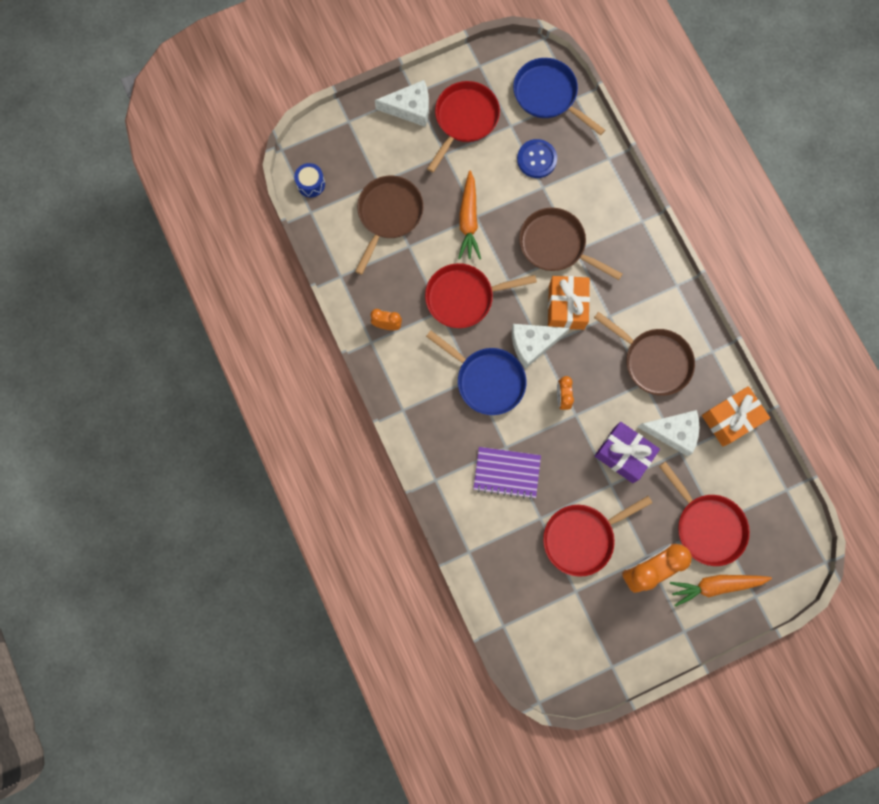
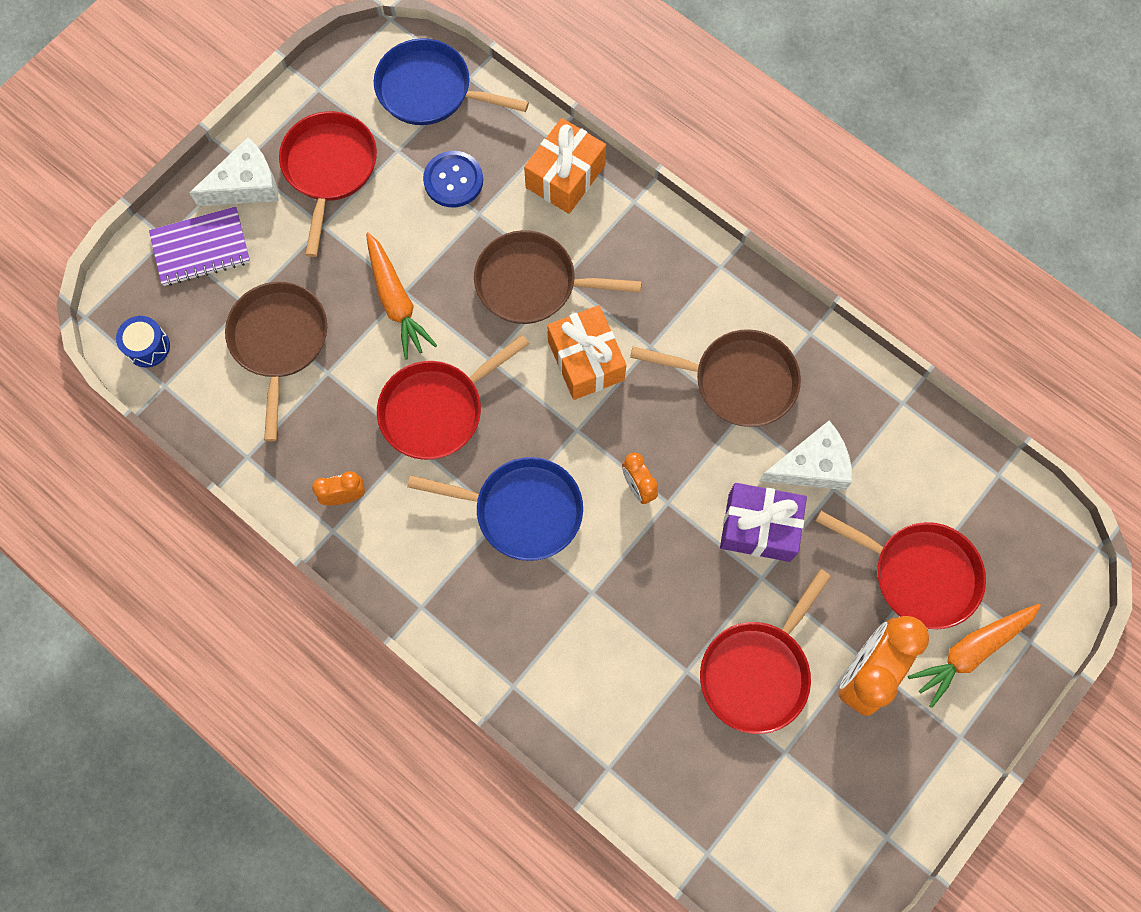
camera: 25 degrees left, 5 degrees down
purple notebook [473,447,541,499] -> purple notebook moved to [149,207,250,286]
white cheese [512,324,570,368] -> none
orange gift [702,386,770,447] -> orange gift moved to [524,118,606,214]

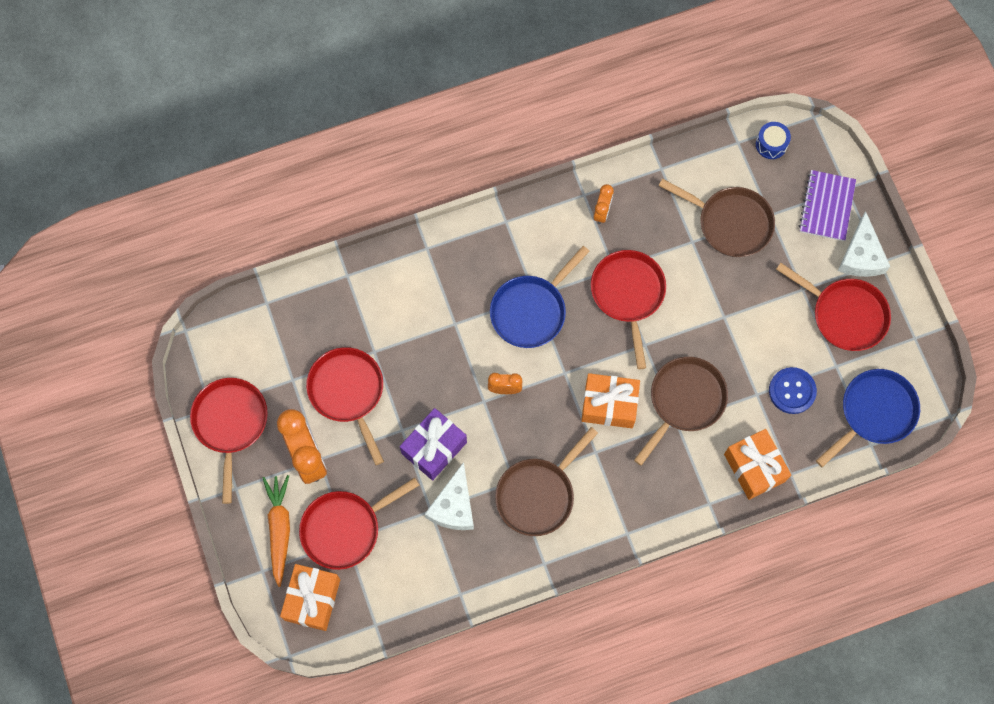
camera: 120 degrees right, 0 degrees up
orange carrot [366,232,437,360] -> none
none -> red pan [190,378,268,504]
none -> orange gift [280,564,340,631]

